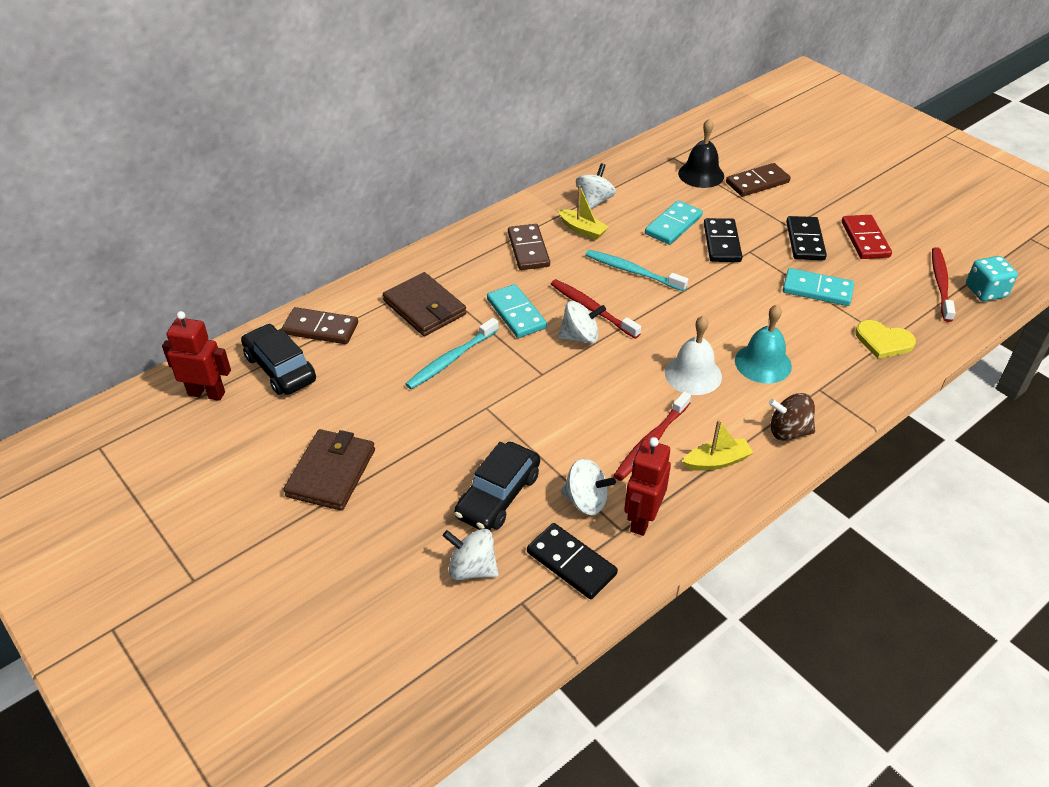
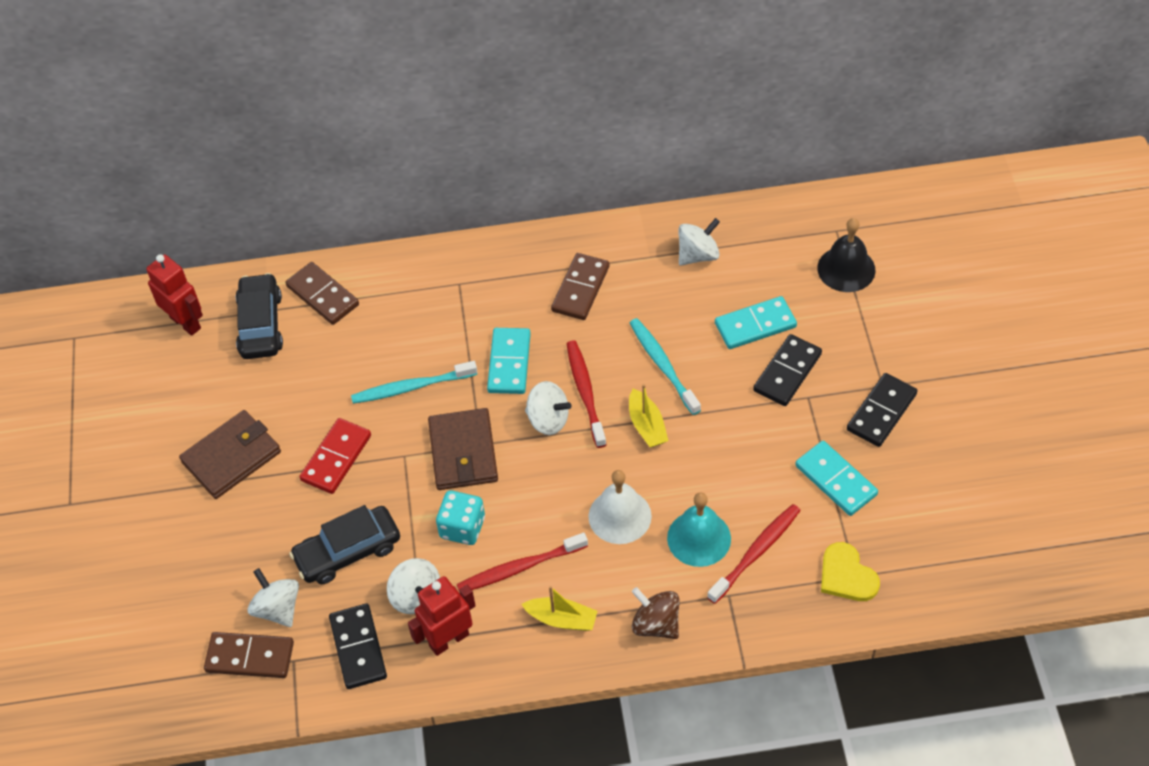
camera: 35 degrees right, 10 degrees up
brown wallet [383,272,466,336] -> brown wallet moved to [428,408,498,490]
yellow boat [558,185,609,240] -> yellow boat moved to [629,384,668,448]
brown domino [726,163,791,197] -> brown domino moved to [204,632,294,678]
red domino [842,215,892,259] -> red domino moved to [300,418,371,494]
red toothbrush [932,247,956,322] -> red toothbrush moved to [707,504,801,604]
turquoise dice [966,256,1018,301] -> turquoise dice moved to [436,490,485,545]

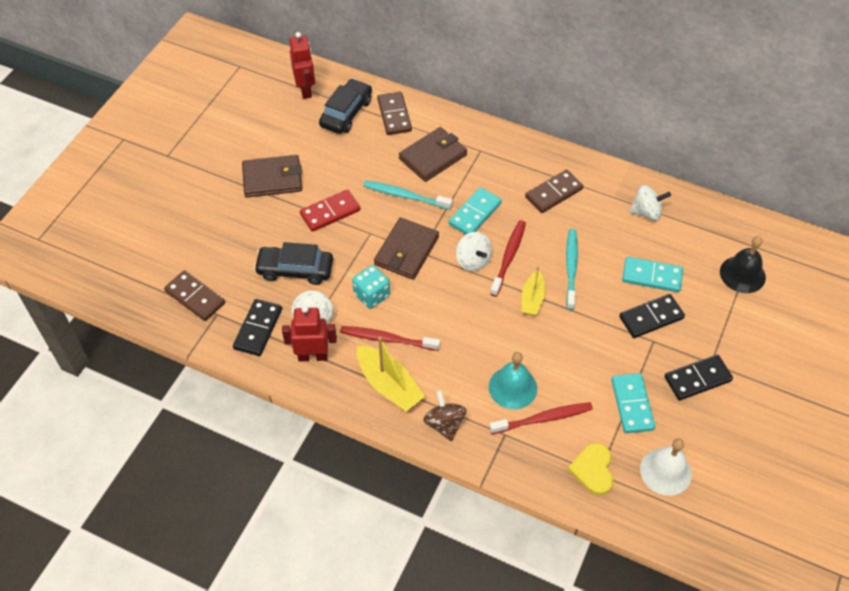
camera: 30 degrees right, 0 degrees up
white spinning top [247,568,299,627] -> none
yellow boat [521,586,598,631] -> yellow boat [357,336,426,411], size x1.57
white bell [588,470,652,544] -> white bell moved to [640,438,692,496]
none -> brown wallet [399,127,467,182]

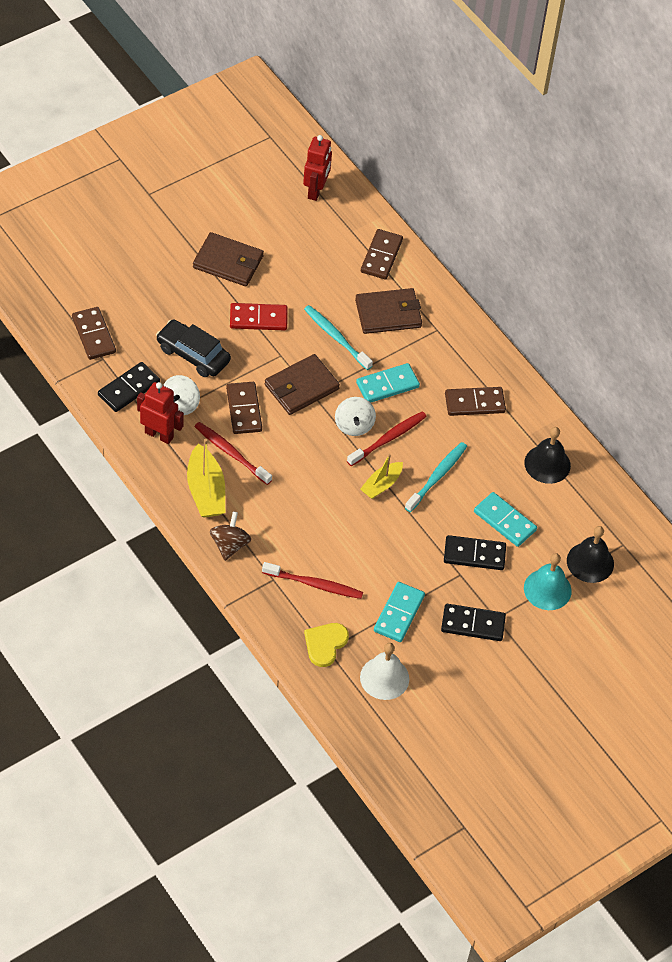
camera: 25 degrees right, 0 degrees up
black car [319,79,372,134] -> none
turquoise dice [352,265,390,309] -> brown domino [226,382,262,434]
turquoise bell [489,352,537,409] -> turquoise bell moved to [524,553,572,610]
white spinning top [629,185,671,221] -> black bell [524,427,571,484]

